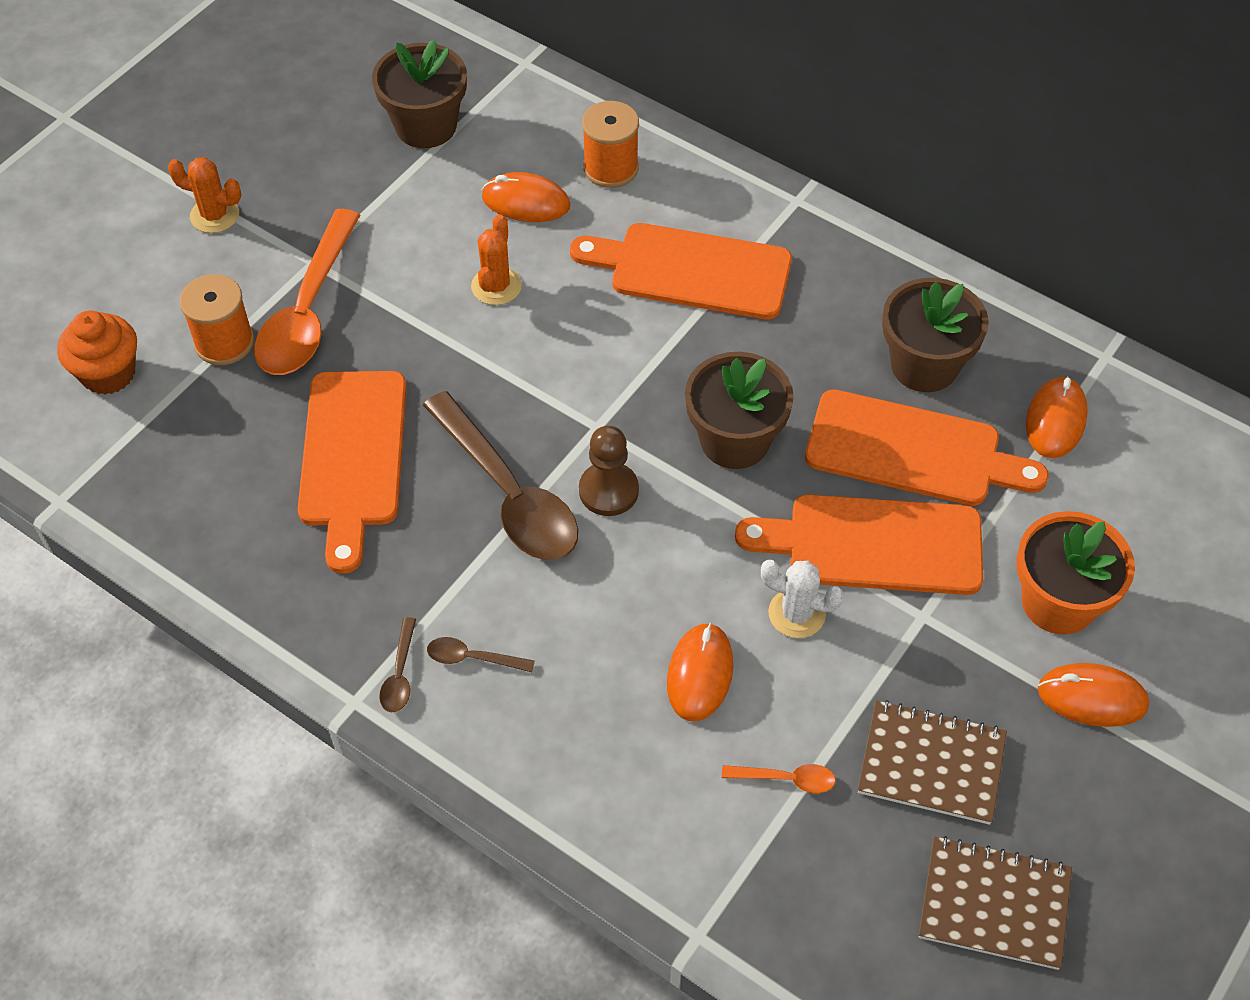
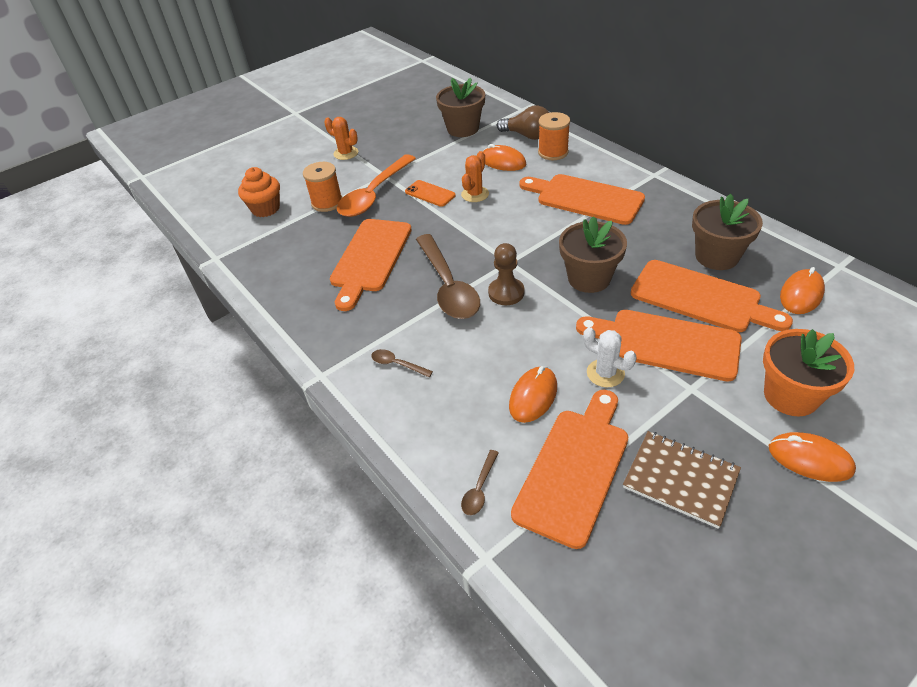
camera: 20 degrees right, 10 degrees down
brown spoon [379,617,416,712] -> brown spoon moved to [461,450,499,515]
orange spoon [722,764,836,793] -> orange cutting board [511,390,628,549]
brown notebook [919,836,1072,970] -> none
none -> orange phone [405,180,456,207]
none -> brown light bulb [497,105,549,140]

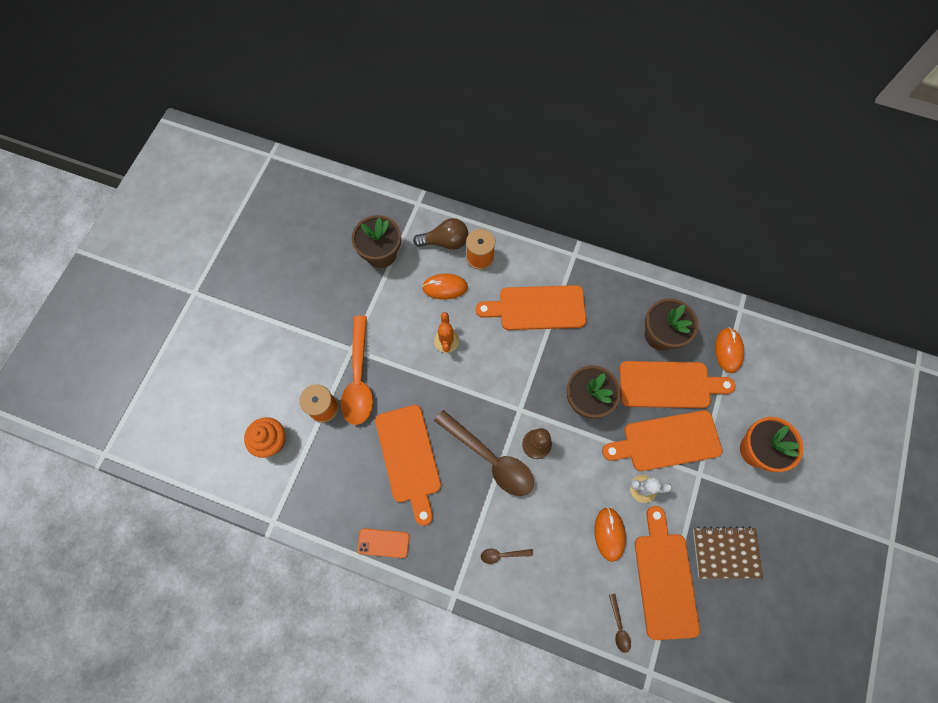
camera: 35 degrees left, 25 degrees up
orange cactus [324,117,358,160] -> none
orange phone [405,180,456,207] -> orange phone moved to [357,528,410,558]
orange mouse [769,432,856,482] -> none

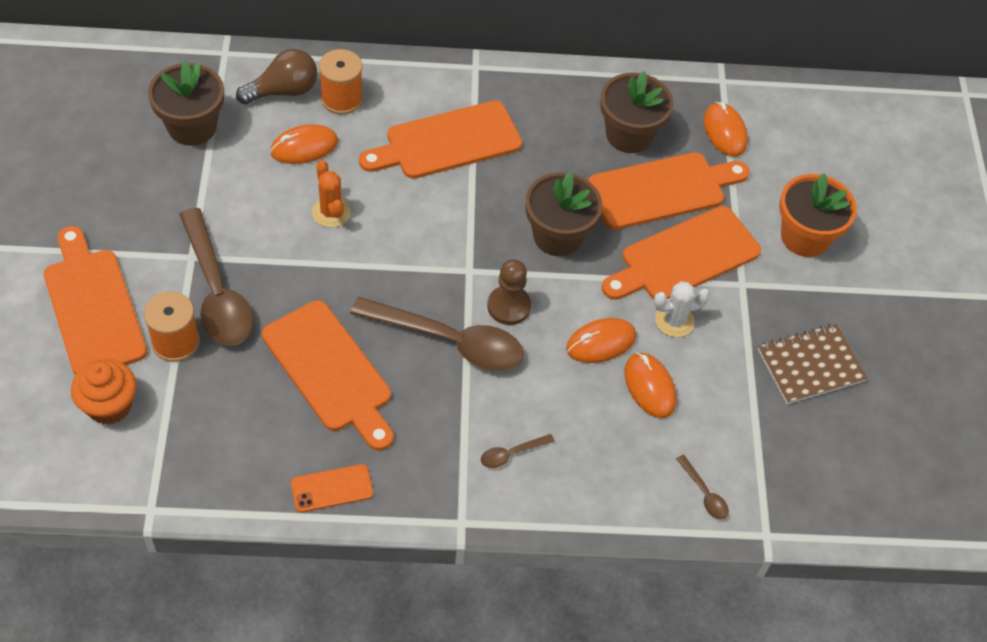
camera: 25 degrees left, 15 degrees down
orange spoon [341,316,373,425] -> brown spoon [179,208,253,346]
orange cutting board [635,506,700,640] -> orange cutting board moved to [44,226,147,375]
none -> orange mouse [566,318,636,363]

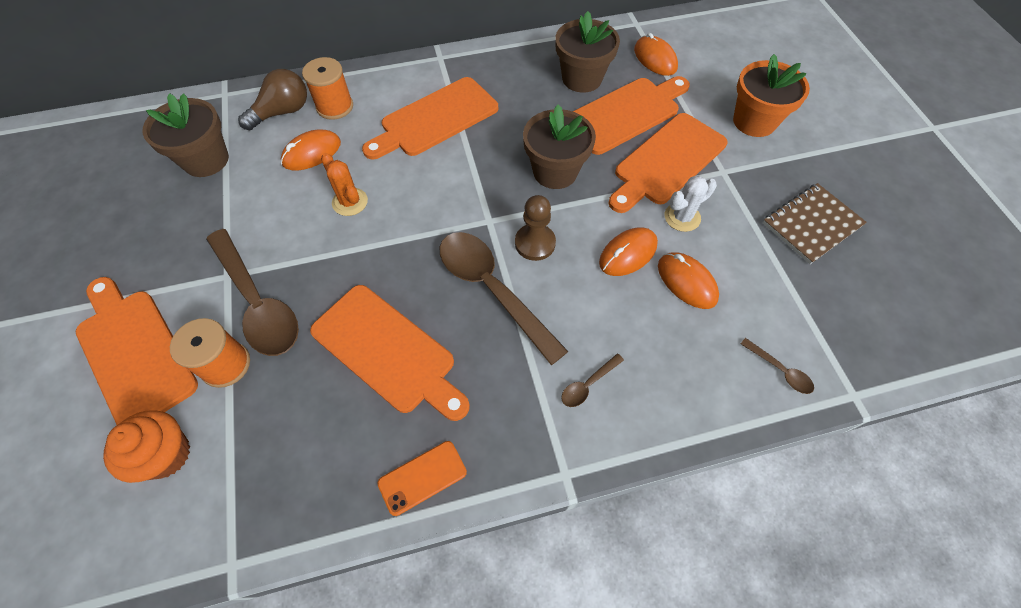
camera: 10 degrees left, 5 degrees up
brown spoon [350,297,524,371] -> brown spoon turned 135 degrees counterclockwise [440,232,568,365]

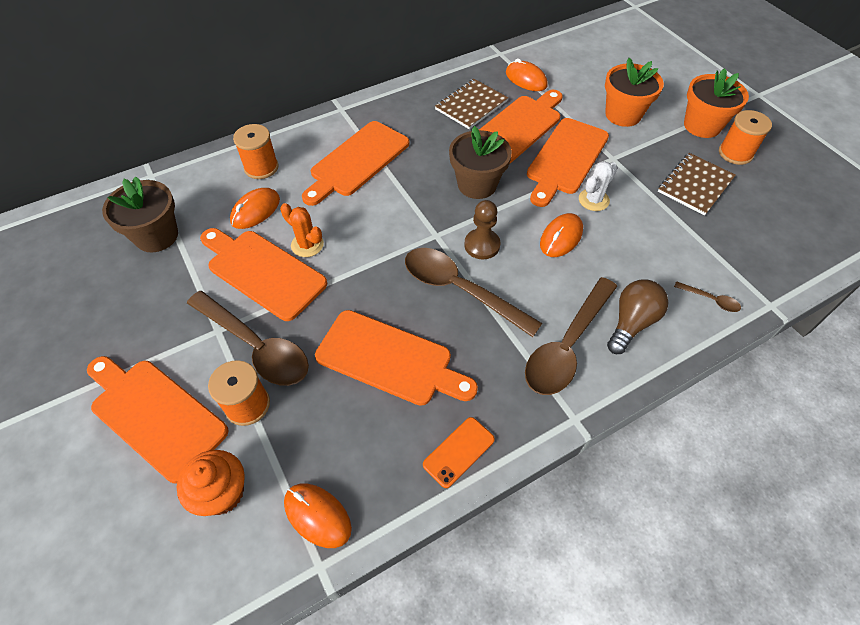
camera: 15 degrees left, 5 degrees down
brown light bulb [238,69,307,130] -> brown light bulb moved to [607,280,669,354]
brown flower pot [555,11,620,92] -> brown notebook [435,79,508,129]
brown spoon [561,354,624,407] -> brown spoon [525,277,617,395], size x2.38
orange mouse [658,252,719,309] -> orange mouse moved to [284,484,352,548]
none -> orange cutting board [200,228,327,321]
none -> orange flower pot [684,68,749,138]
none -> orange spool [719,110,772,165]

